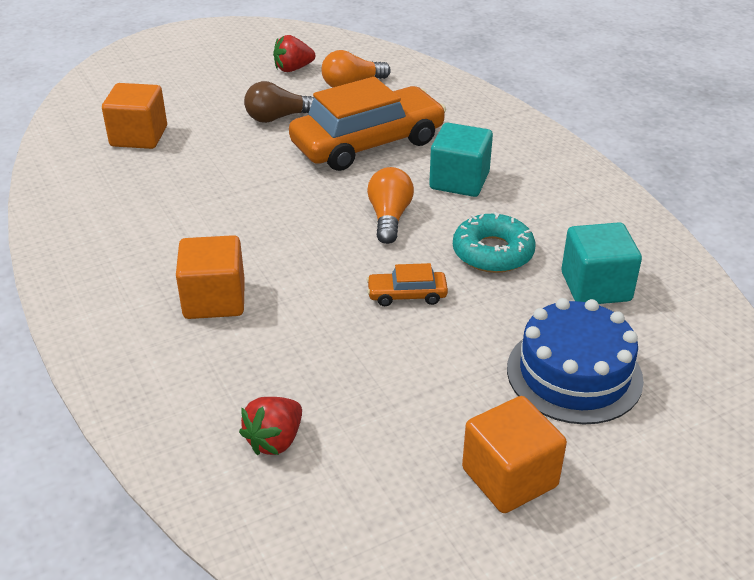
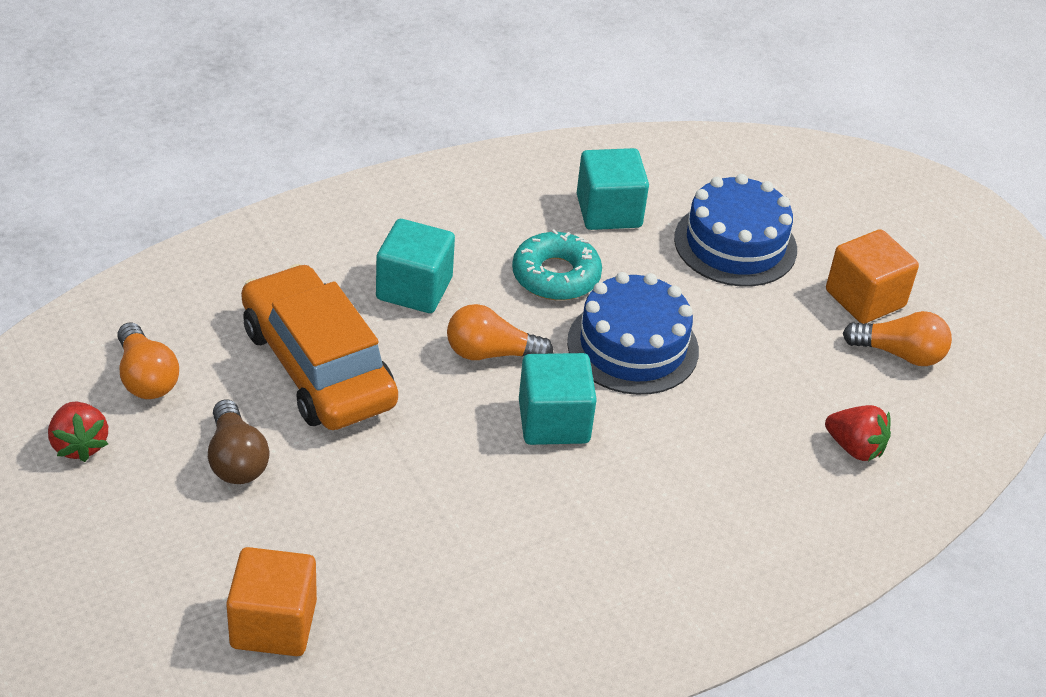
camera: 95 degrees left, 5 degrees up
orange cube [176,235,245,319] -> none
orange car [367,263,448,306] -> blue cake [567,272,699,395]
none -> turquoise cube [519,353,597,445]
none -> orange light bulb [843,311,952,366]

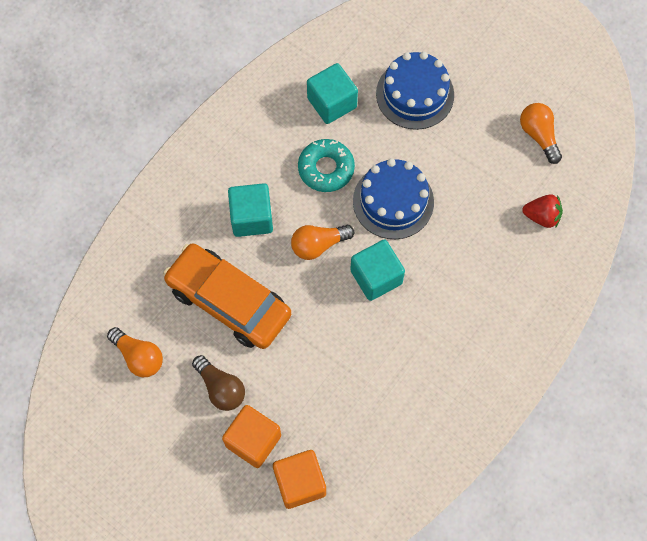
camera: 20 degrees left, 25 degrees up
red strawberry [48,402,108,462] -> none
orange cube [826,229,919,324] -> orange cube moved to [222,405,281,468]
orange light bulb [843,311,952,366] -> orange light bulb turned 105 degrees counterclockwise [520,103,562,164]

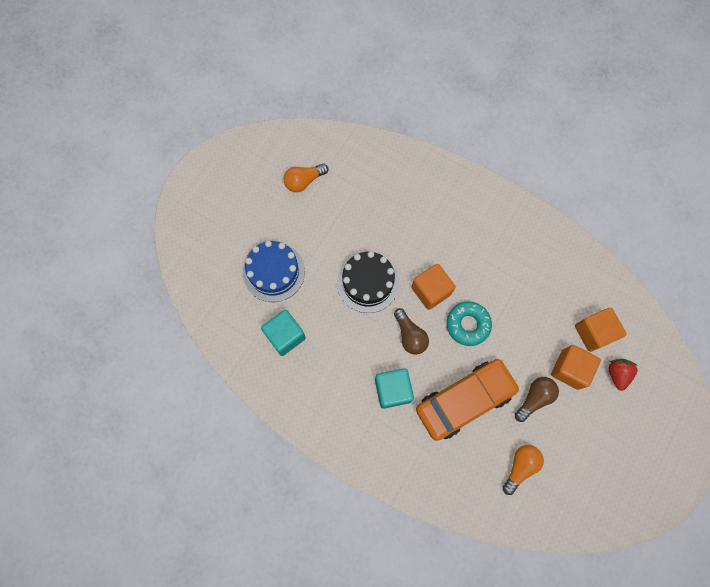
camera: 95 degrees left, 5 degrees up
orange car [163,243,291,349] -> orange car turned 150 degrees counterclockwise [416,359,520,441]
orange light bulb [291,225,354,260] -> brown light bulb [394,308,429,355]
turquoise donut [298,139,355,192] -> turquoise donut moved to [446,301,492,346]
turquoise cube [350,239,405,301] -> orange cube [411,264,456,310]
blue cake [353,158,434,239] -> black cake [337,251,399,313]
red strawberry [522,195,563,228] -> red strawberry moved to [608,359,638,391]

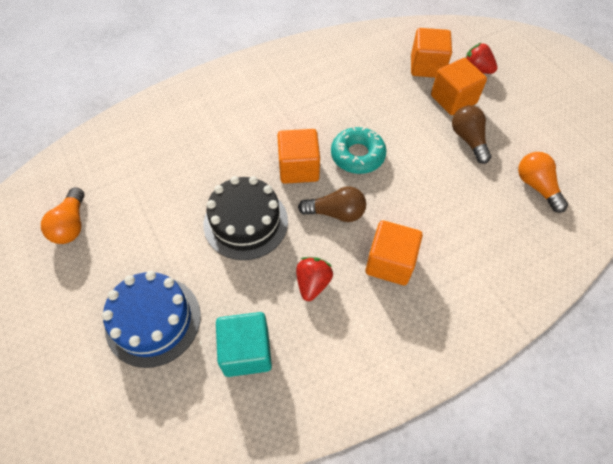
camera: 60 degrees left, 15 degrees down
turquoise cube [375,368,414,409] -> orange cube [366,220,423,285]
orange car [416,359,520,441] -> none
none -> red strawberry [296,257,333,301]

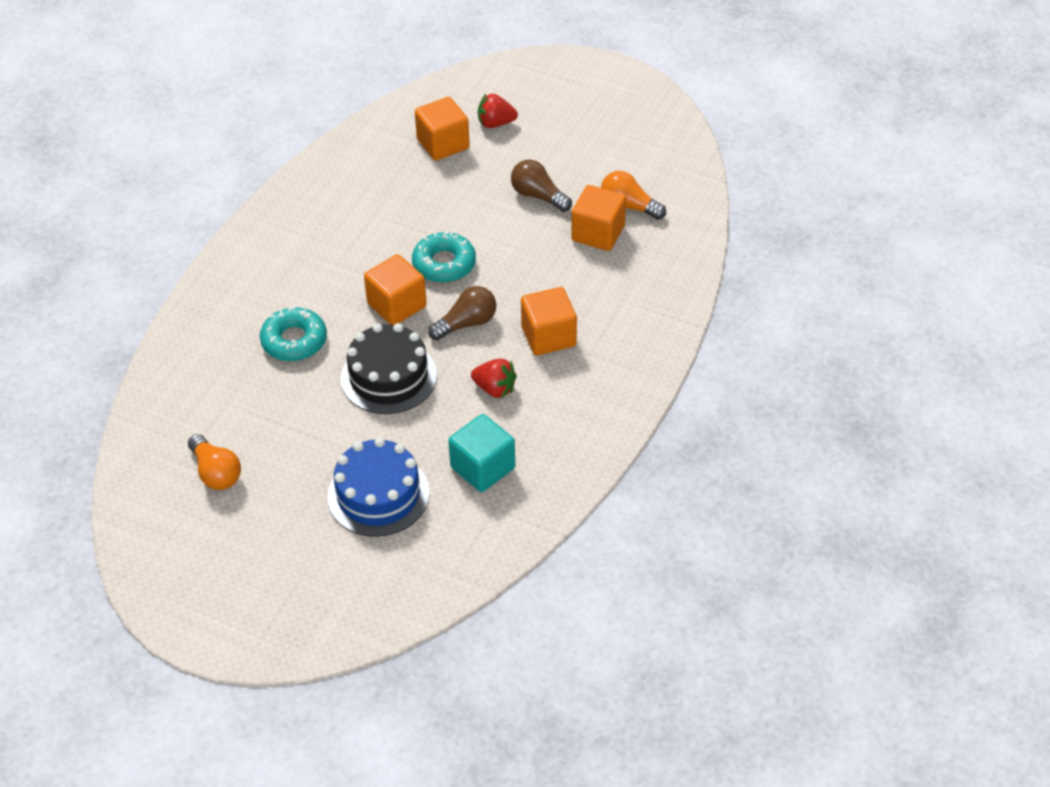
camera: 35 degrees left, 10 degrees down
red strawberry [296,257,333,301] -> red strawberry turned 135 degrees clockwise [471,359,517,398]
orange cube [431,58,487,115] -> orange cube moved to [571,185,626,251]
none -> turquoise donut [260,306,327,361]

